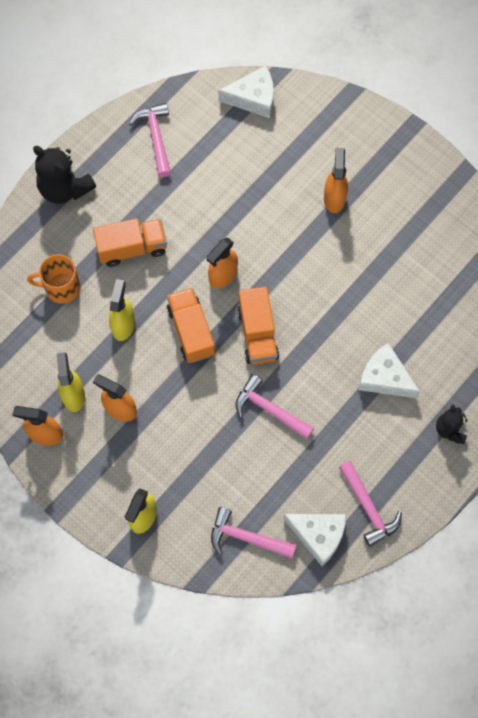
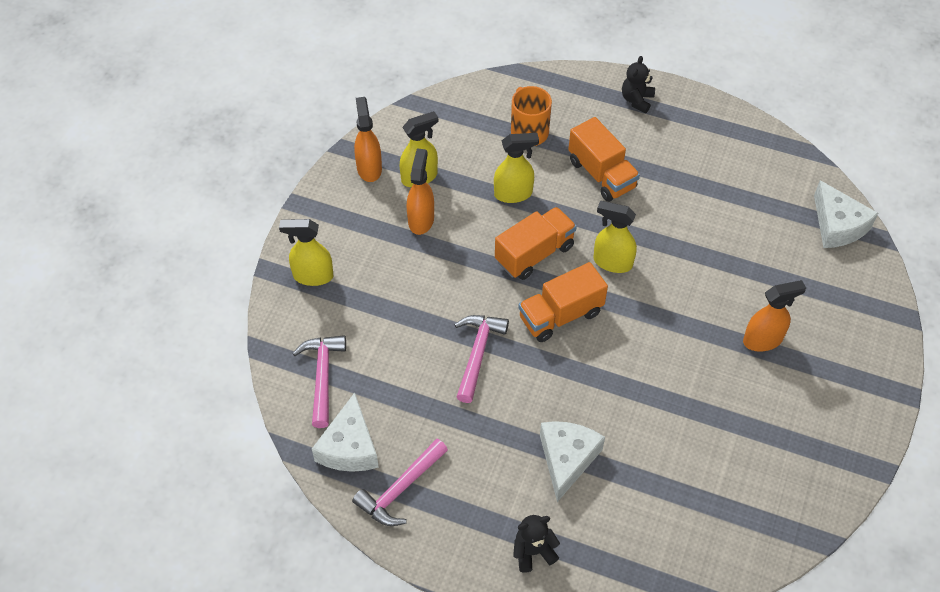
camera: 70 degrees right, 15 degrees down
black teddy bear [33,146,96,204] -> black teddy bear [622,56,655,113], size x0.59
pink hammer [129,103,171,177] -> none
orange spray bottle [206,237,238,289] -> yellow spray bottle [593,201,637,273]

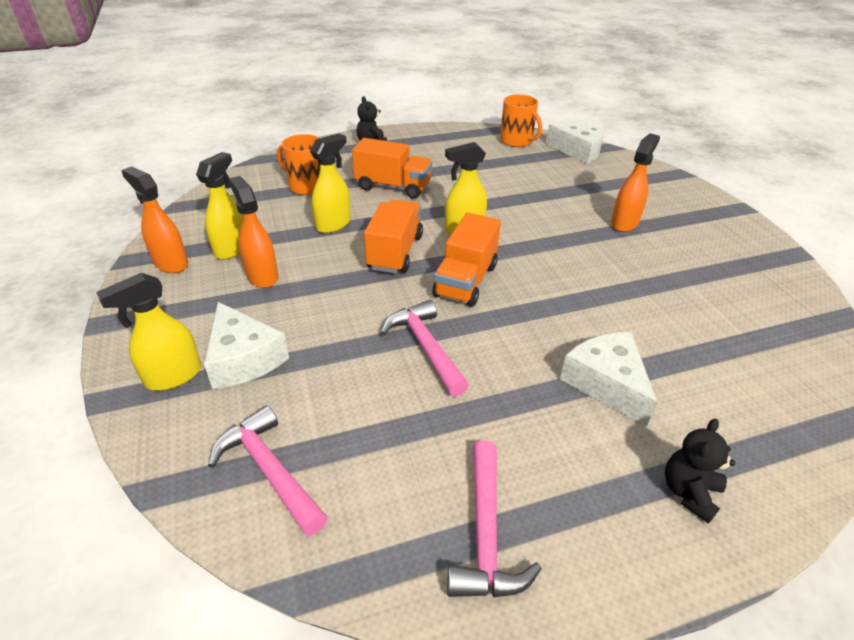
camera: 40 degrees left, 15 degrees down
white cheese [312,393,379,472] -> white cheese moved to [204,302,289,389]
none -> orange mug [500,94,542,147]

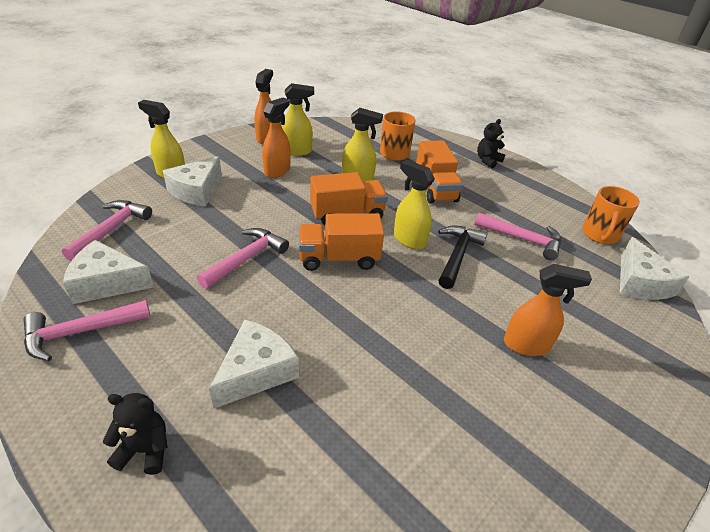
camera: 60 degrees right, 0 degrees up
none -> white cheese [63,240,154,304]
none -> black hammer [438,226,488,289]
none -> pink hammer [474,213,561,260]

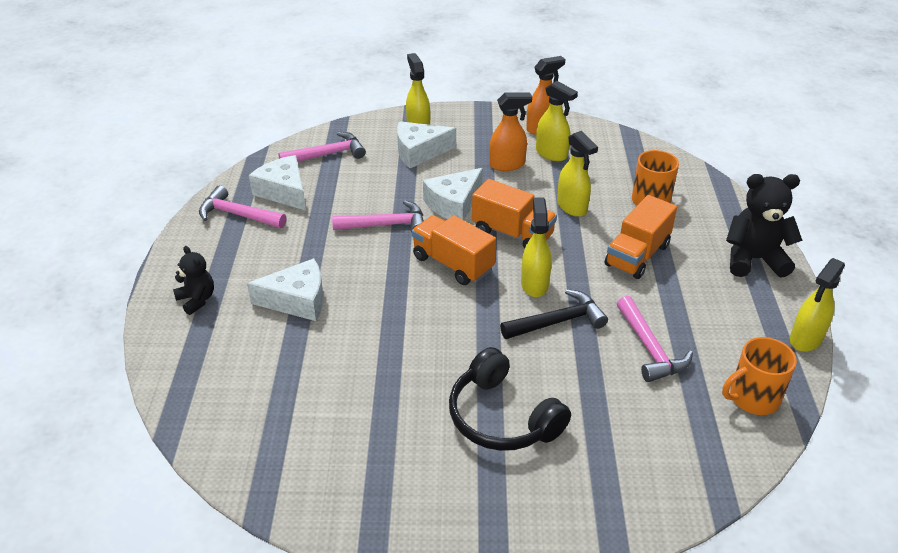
camera: 50 degrees right, 0 degrees up
black teddy bear [477,119,505,168] -> black teddy bear [726,174,803,277], size x1.71
orange spray bottle [504,264,592,356] -> black headphones [449,347,571,451]
white cheese [620,237,689,300] -> white cheese moved to [423,168,483,220]
none -> yellow spray bottle [790,258,845,352]

